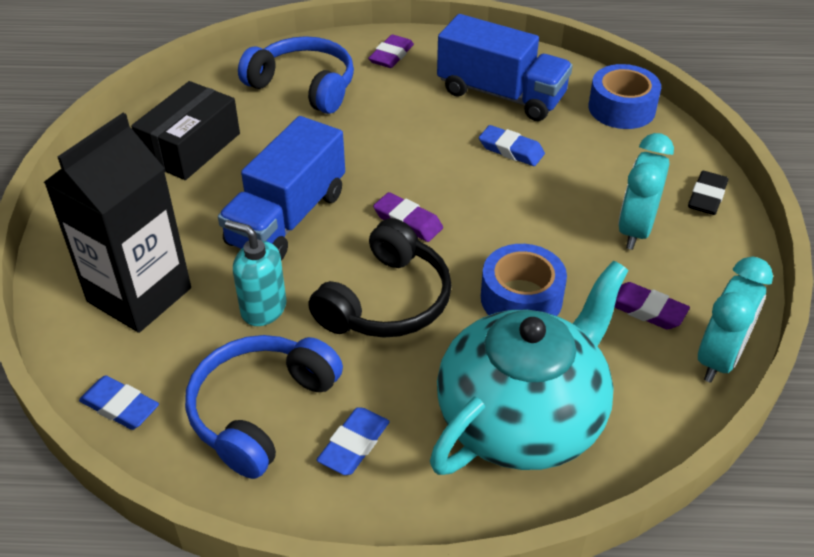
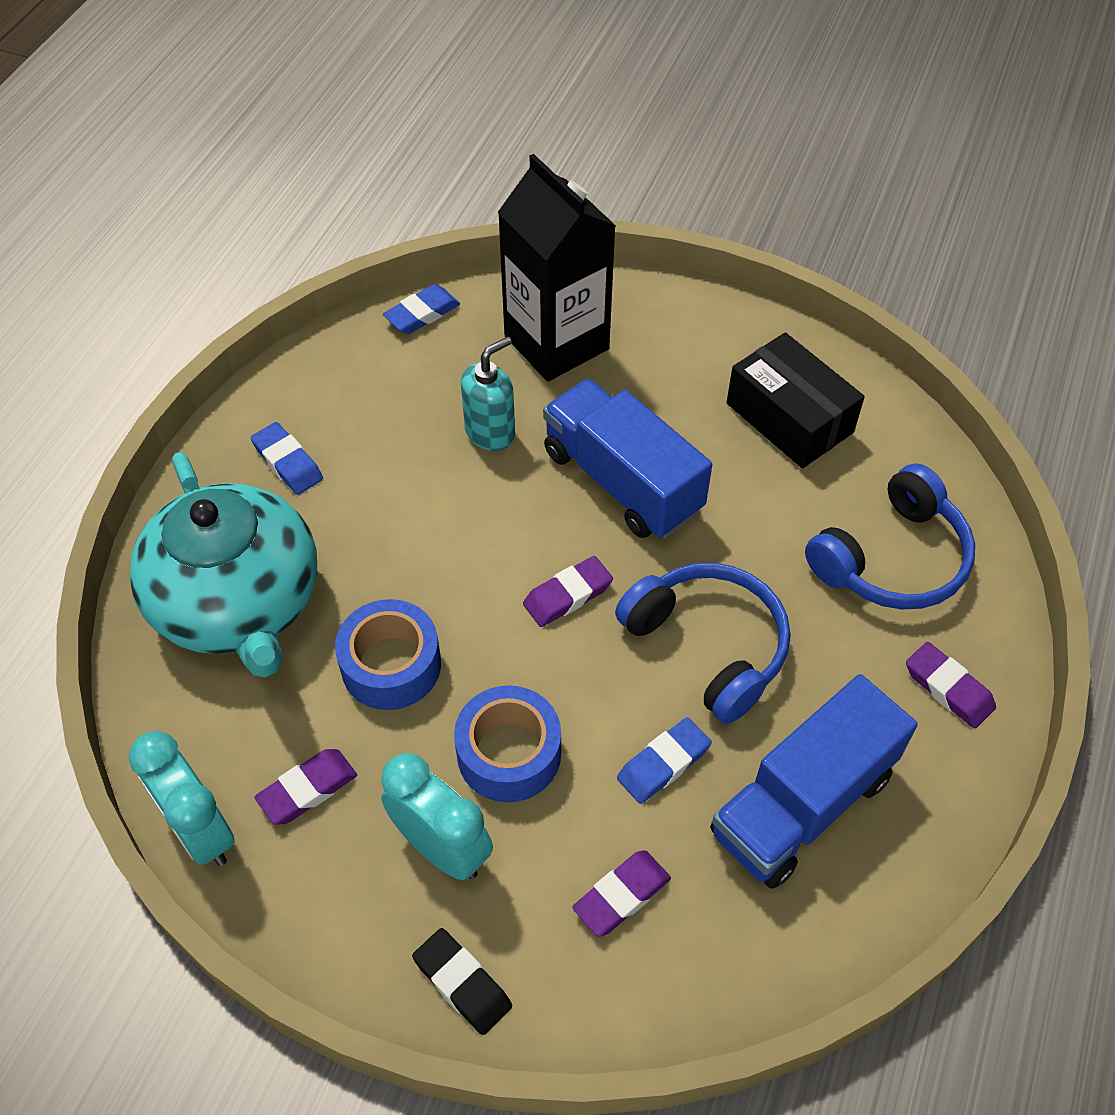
camera: 110 degrees right, 10 degrees up
blue headphones [185,335,343,479] -> blue headphones moved to [615,563,790,724]
black headphones [308,218,452,338] -> none
blue tape [588,64,661,129] -> blue tape moved to [454,685,561,802]
none -> purple eraser [572,850,671,937]

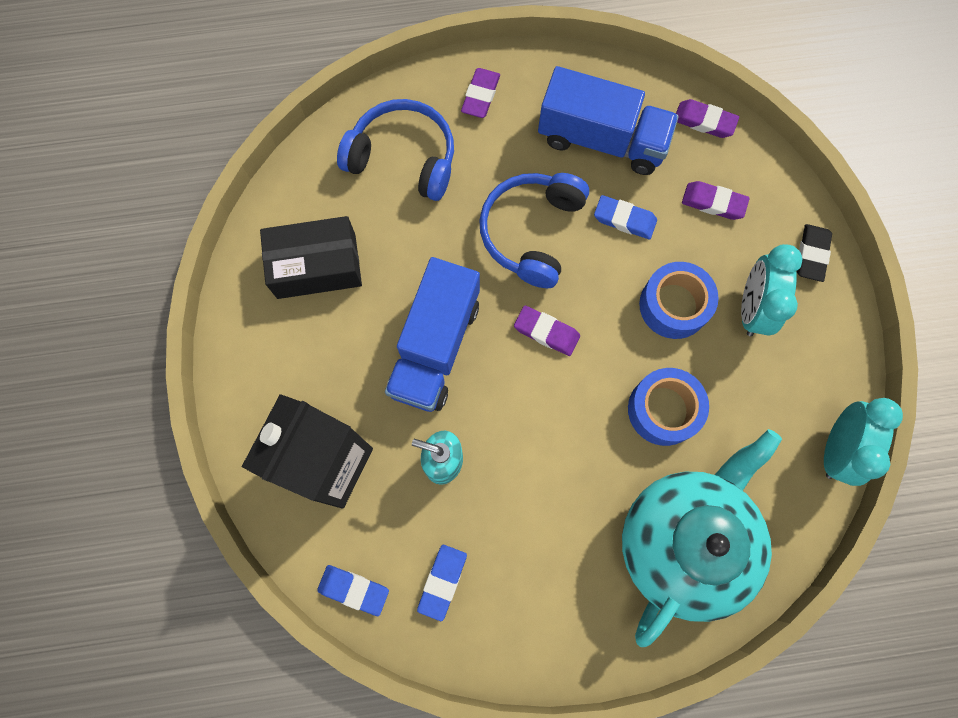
camera: 120 degrees left, 20 degrees up
blue eraser [251,422,323,495] -> blue eraser moved to [417,545,467,621]
purple eraser [254,749,357,825] -> purple eraser moved to [676,99,739,138]
black box [726,332,865,468] -> black box turned 60 degrees clockwise [260,216,362,299]

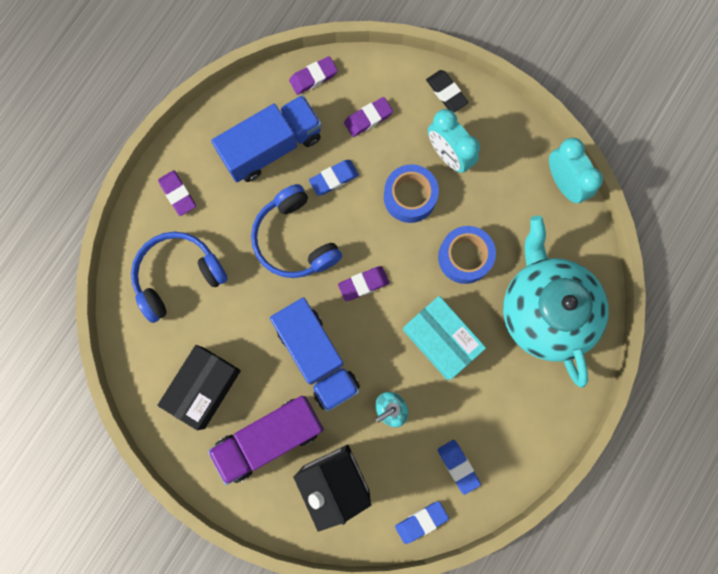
camera: 50 degrees left, 5 degrees up
none -> purple truck [208,396,324,485]
none -> turquoise box [403,296,486,380]

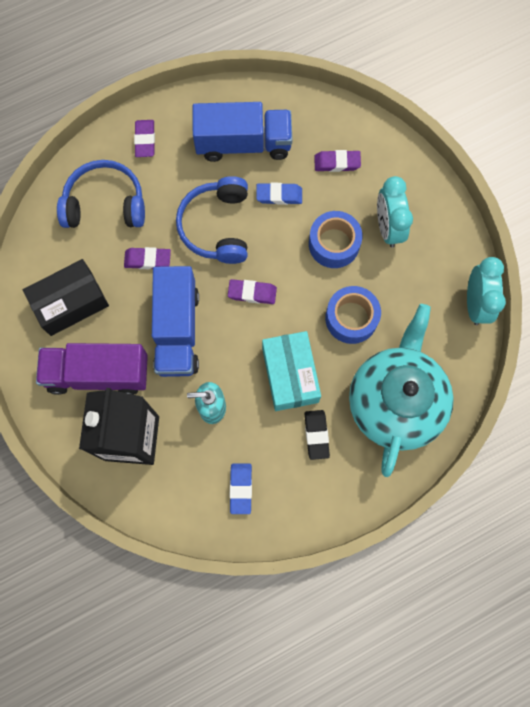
camera: 30 degrees right, 5 degrees down
purple eraser [289,56,338,95] -> purple eraser moved to [124,247,171,269]
blue eraser [395,501,449,544] -> none
black eraser [426,70,468,112] -> black eraser moved to [305,410,330,460]

